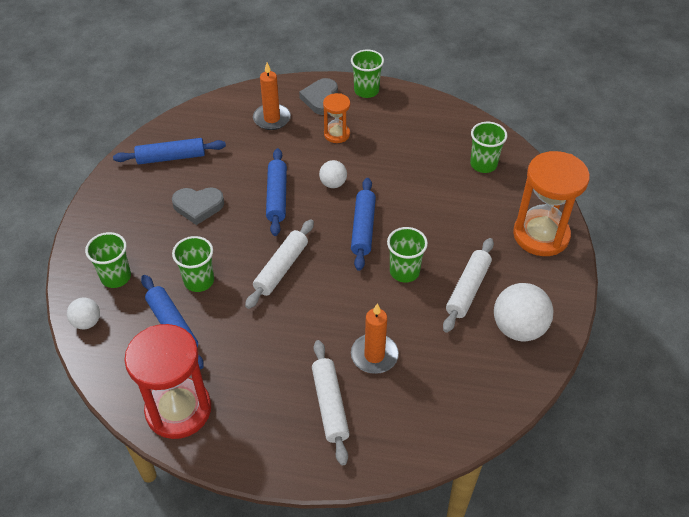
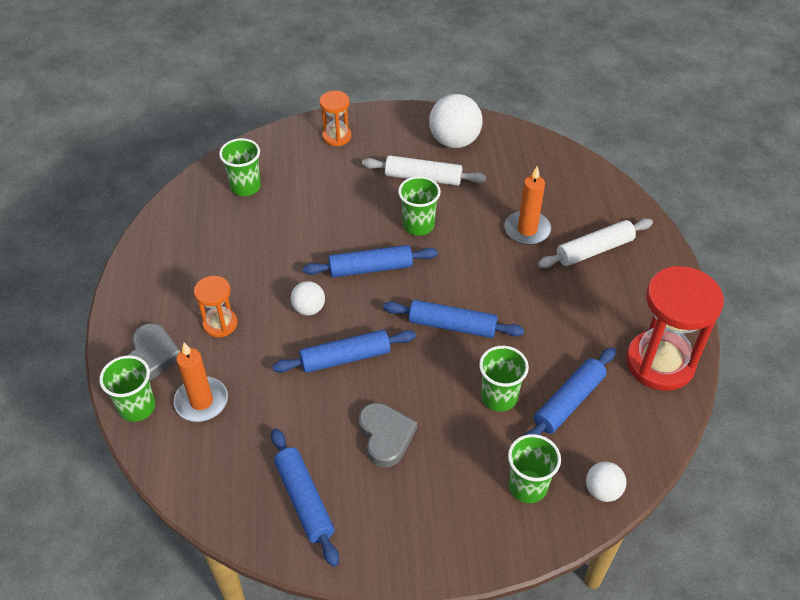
camera: 105 degrees left, 0 degrees up
white rolling pin [245,220,314,309] -> blue rolling pin [383,300,524,338]
grey heart [299,78,338,115] -> grey heart turned 75 degrees counterclockwise [128,323,180,380]
green cup [351,50,384,98] -> green cup moved to [99,355,155,422]
orange hourglass [513,151,590,256] -> orange hourglass [319,91,351,146], size x0.52

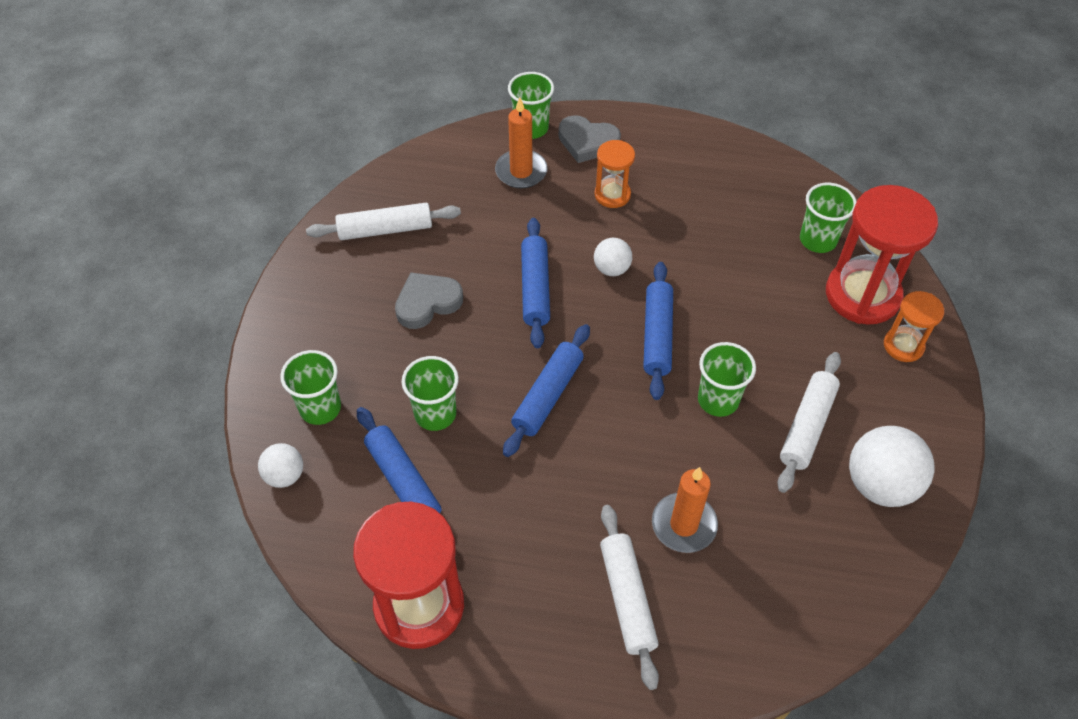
camera: 105 degrees right, 5 degrees up
blue rolling pin [271,428,339,567] -> white rolling pin [306,203,461,240]
grey heart [359,403,417,467] -> grey heart turned 150 degrees clockwise [395,272,463,329]
none -> red hourglass [826,185,938,324]

